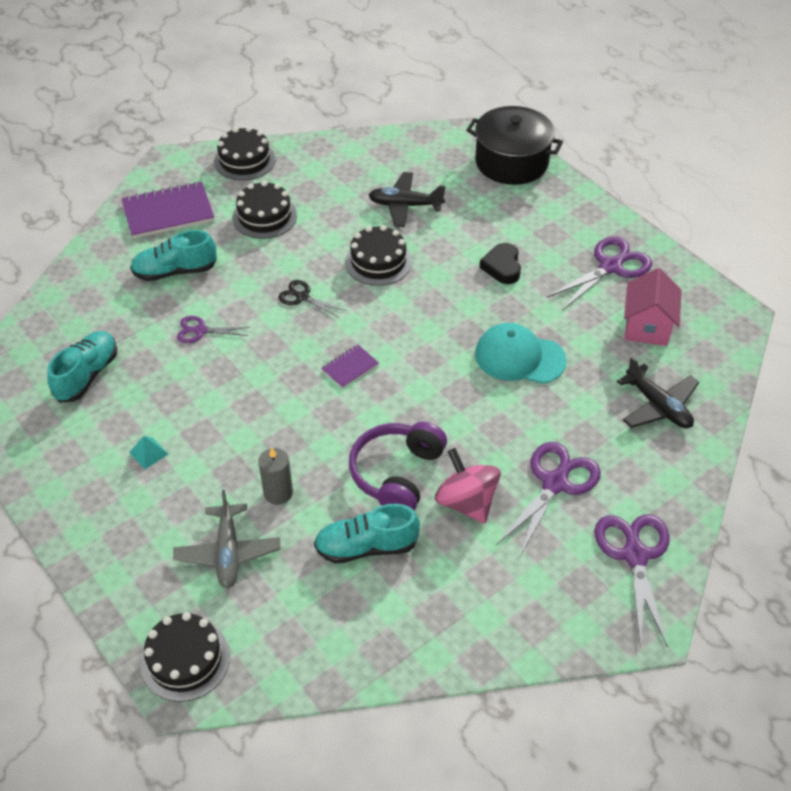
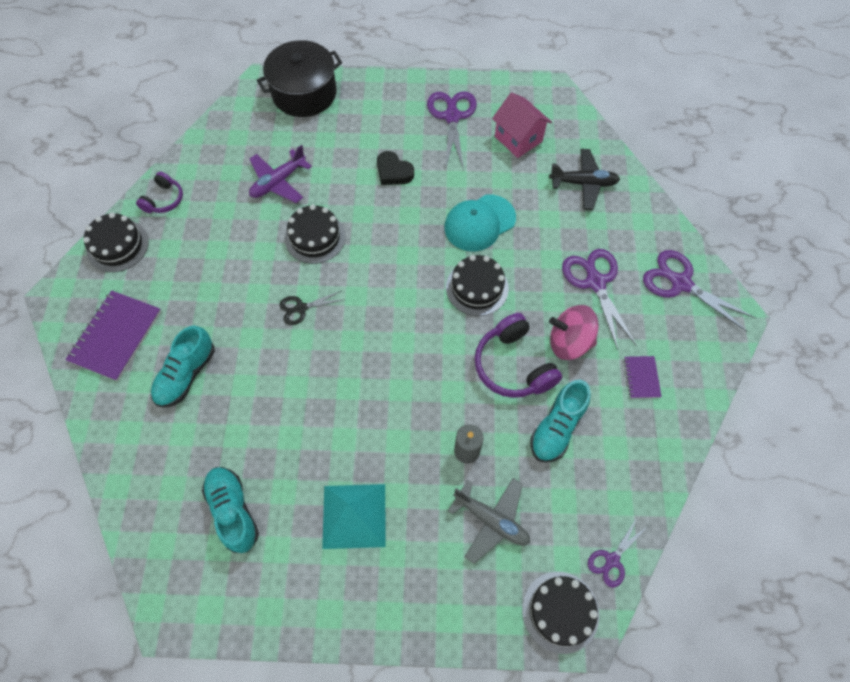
camera: 50 degrees left, 15 degrees up
turquoise pyramid [129,436,168,469] -> turquoise pyramid [322,484,386,549], size x2.33
purple scissors [177,316,250,343] -> purple scissors moved to [588,518,648,588]
black cake [233,181,297,239] -> black cake moved to [446,255,509,316]
purple notebook [322,345,379,389] -> purple notebook moved to [624,356,662,398]
black plane [368,172,446,227] -> purple plane [249,145,312,203]
none -> purple headphones [136,172,183,213]

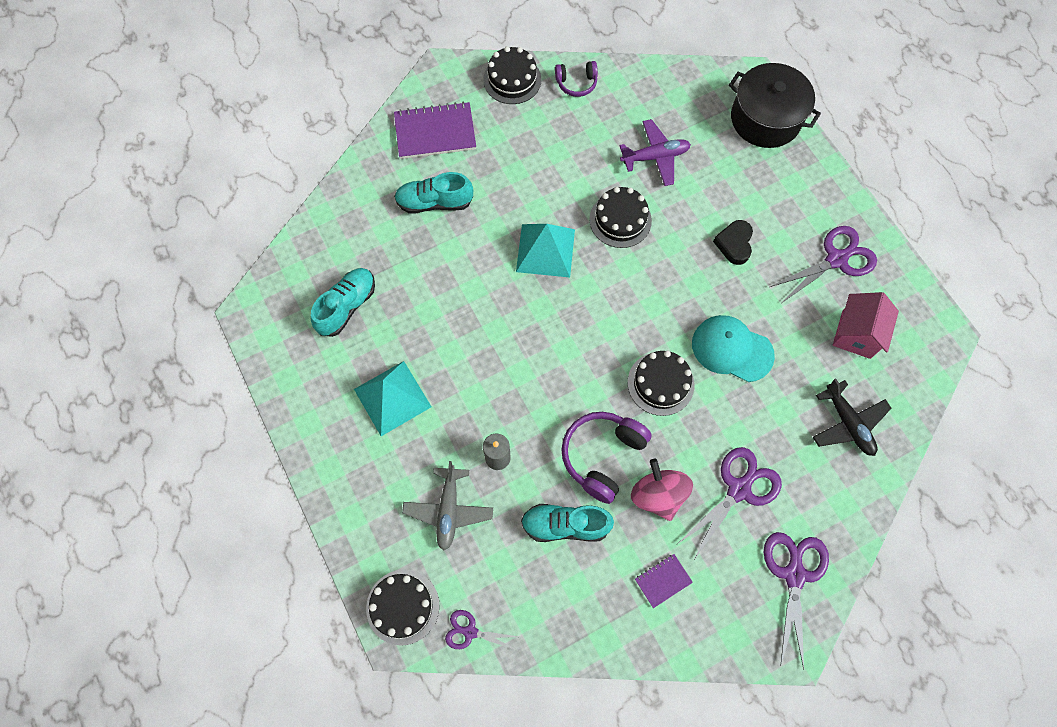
camera: 60 degrees right, 5 degrees up
purple plane [249,145,312,203] -> purple plane turned 150 degrees clockwise [619,119,691,186]
black scissors [279,291,345,325] -> turquoise pyramid [516,224,575,278]

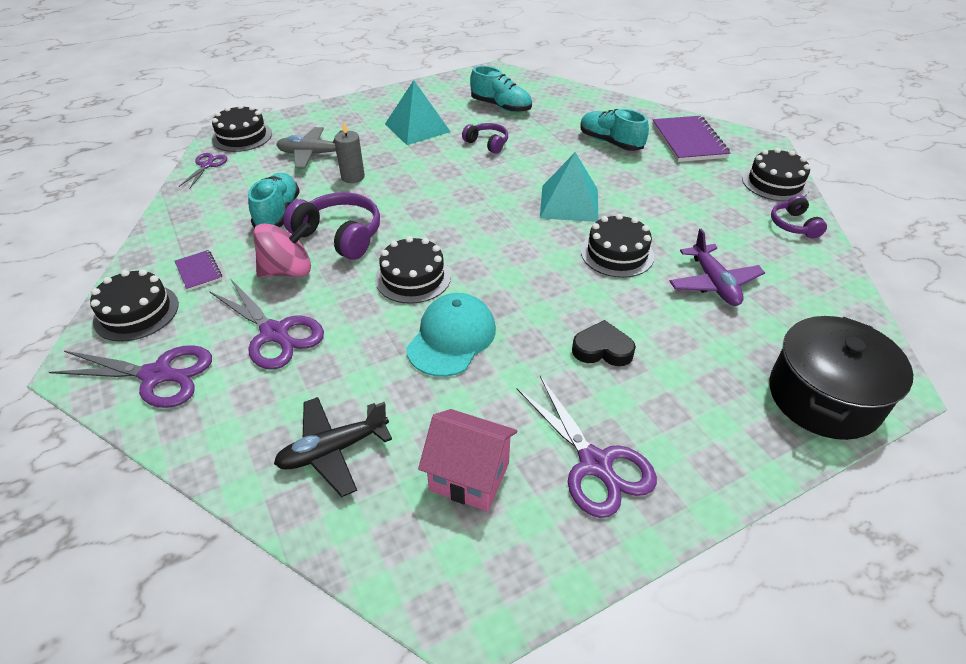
camera: 90 degrees right, 25 degrees down
turquoise shoe [394,172,473,213] -> turquoise shoe turned 45 degrees counterclockwise [580,109,649,151]
none -> black cake [90,269,179,342]
none -> purple headphones [462,123,508,154]

